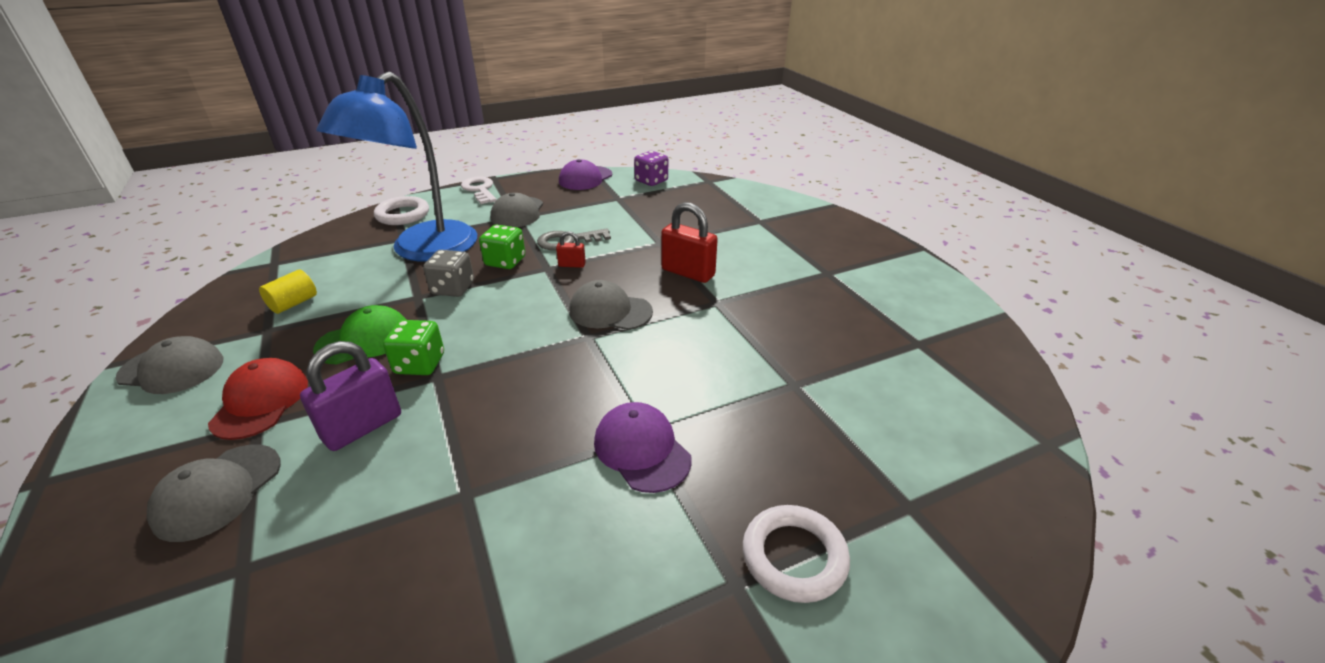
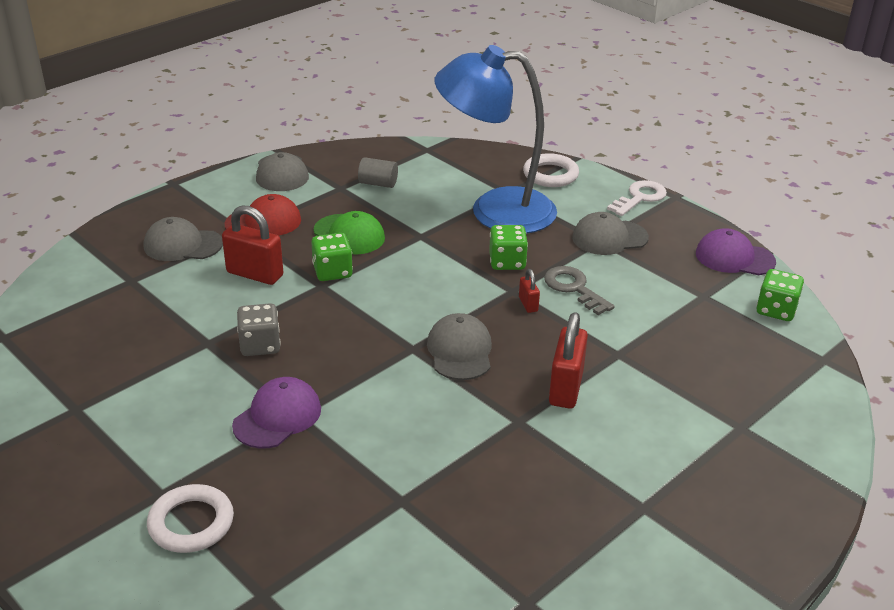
camera: 70 degrees right, 0 degrees up
yellow cylinder [259,269,317,314] -> grey cylinder [358,157,398,188]
purple padlock [300,341,401,451] -> red padlock [222,205,283,285]
grey dice [423,250,474,297] -> grey dice moved to [237,303,281,356]
purple dice [634,151,668,186] -> green dice [756,269,804,321]

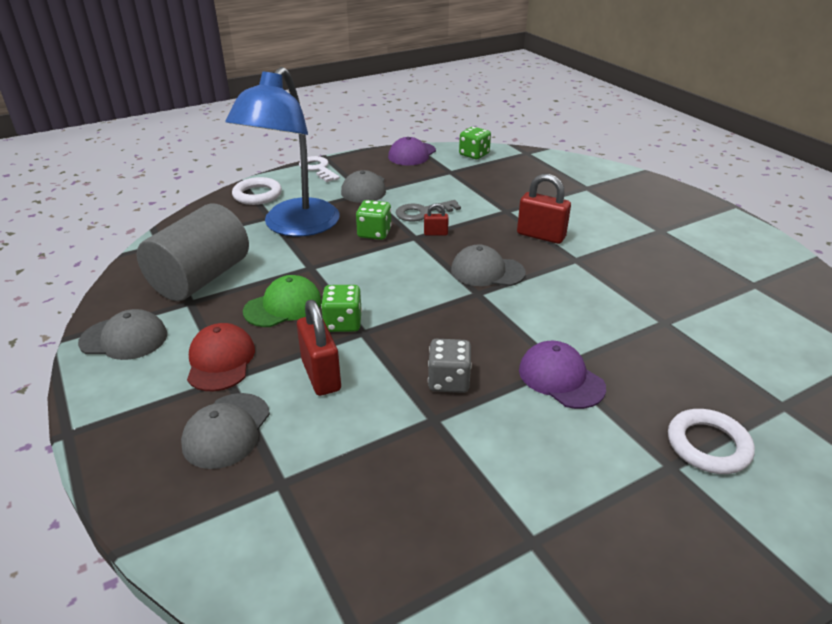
camera: 75 degrees left, 0 degrees up
red padlock [222,205,283,285] -> red padlock turned 60 degrees counterclockwise [297,300,341,396]
grey cylinder [358,157,398,188] -> grey cylinder [137,204,249,301], size x2.39

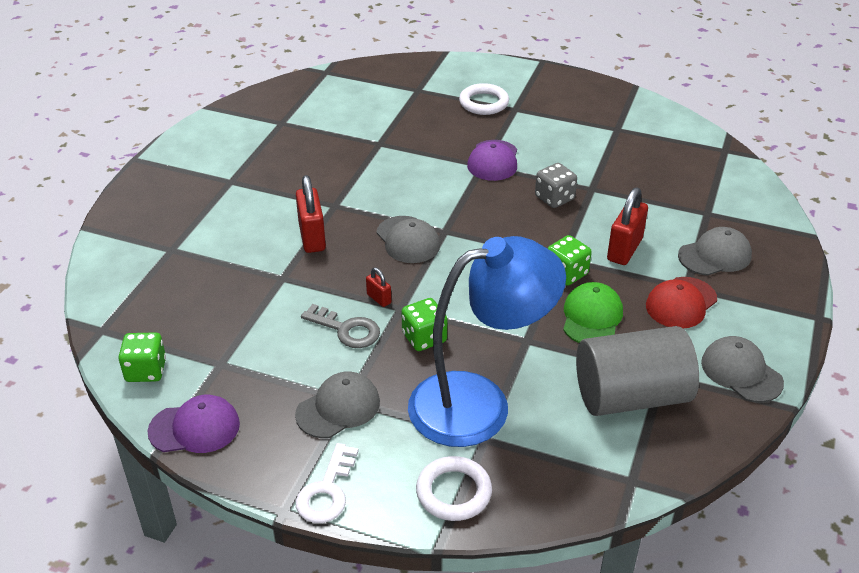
camera: 130 degrees left, 5 degrees up
green cap [243,275,322,327] -> green cap turned 90 degrees clockwise [563,282,623,343]

